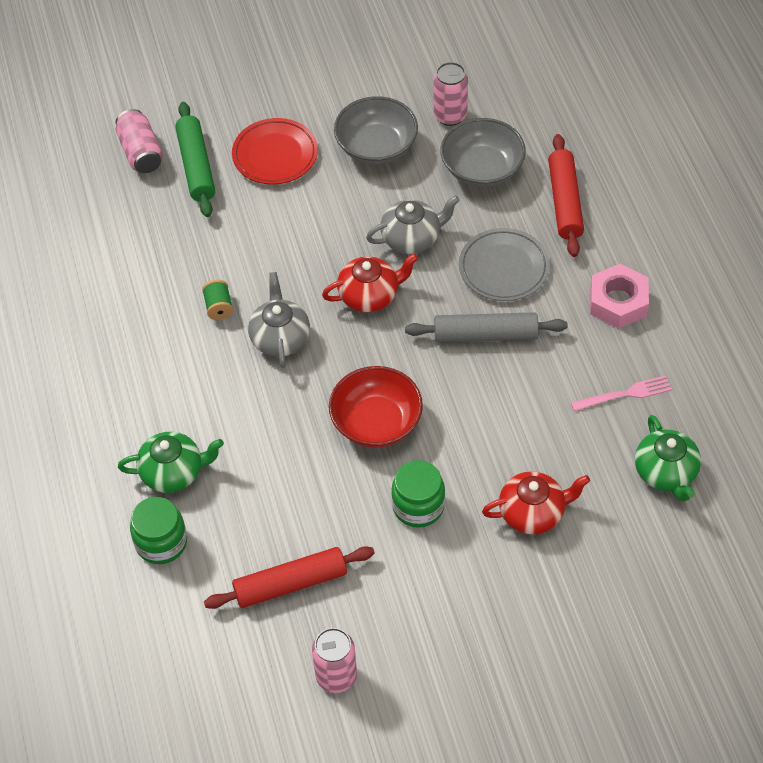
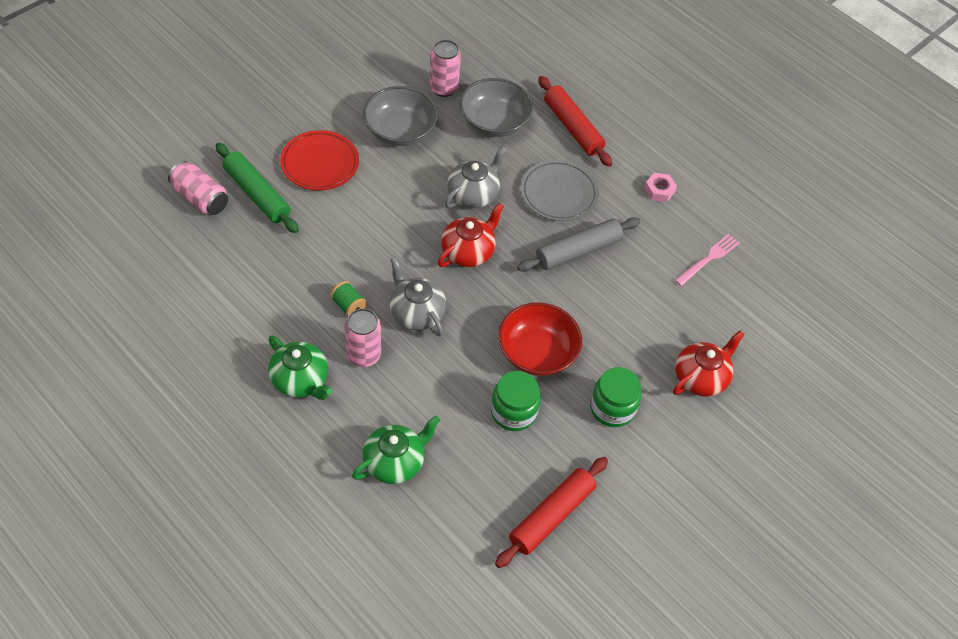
camera: 35 degrees left, 0 degrees up
green jar [130,497,187,564] -> green jar moved to [491,371,541,431]
pink can [312,628,357,693] -> pink can moved to [345,308,381,367]
pink nut [590,264,649,329] -> pink nut [644,173,677,202], size x0.57
green teapot [635,415,701,502] -> green teapot moved to [268,336,332,400]

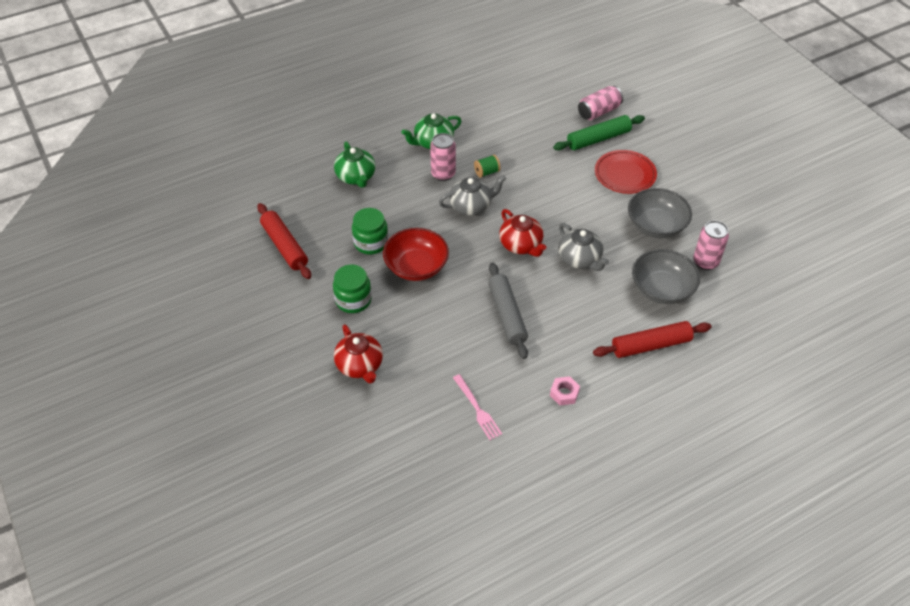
camera: 110 degrees right, 5 degrees down
grey plate [521,160,599,221] -> none

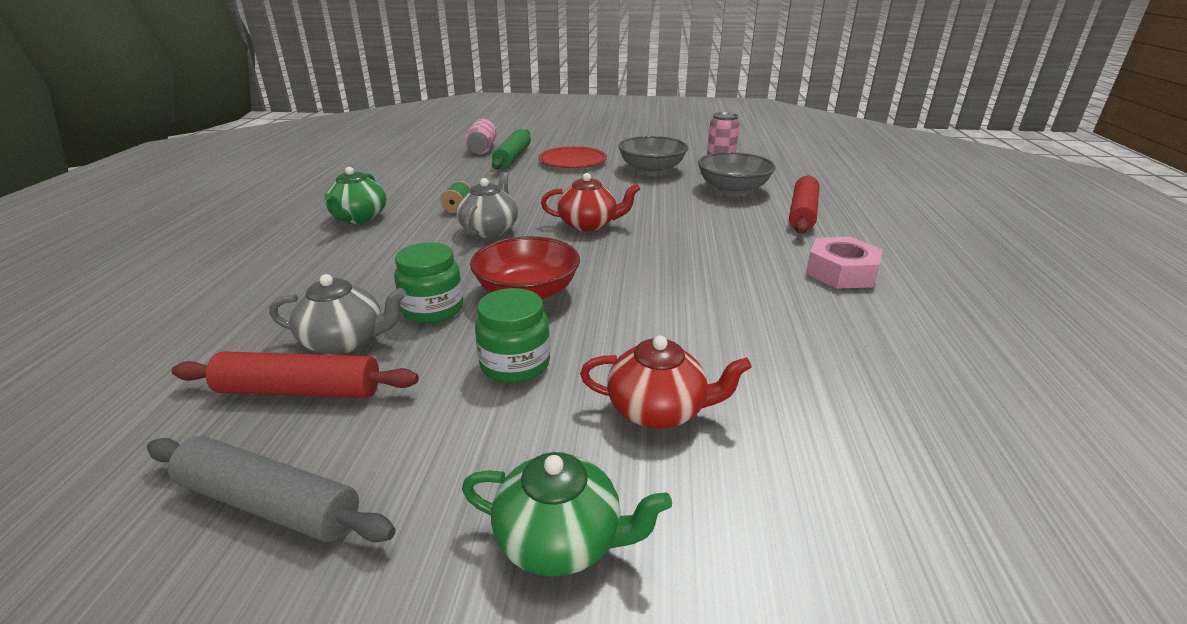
camera: 55 degrees left, 20 degrees down
green teapot [334,141,375,188] -> green teapot moved to [462,452,672,577]
pink can [430,133,456,181] -> none
pink fork [453,374,502,440] -> none
grey rolling pin [488,262,528,359] -> grey rolling pin moved to [147,436,396,543]
pink nut [550,376,580,406] -> pink nut [806,237,882,289], size x1.74
grey teapot [558,223,609,271] -> grey teapot moved to [270,274,406,355]

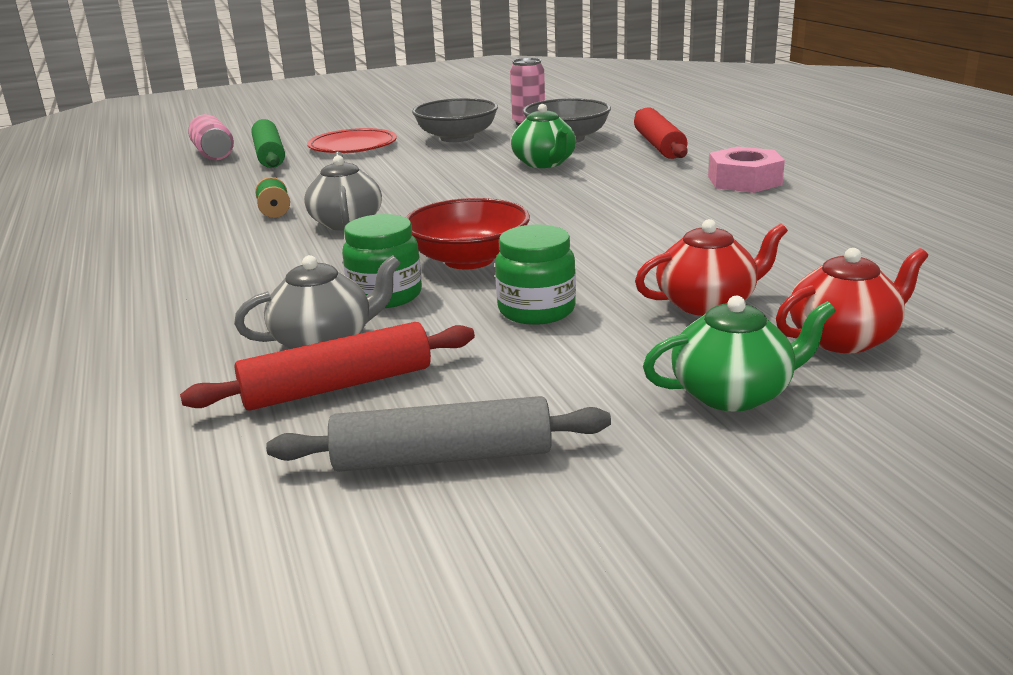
camera: 25 degrees left, 5 degrees down
green teapot [324,167,386,224] -> green teapot moved to [511,104,576,168]
red teapot [541,173,640,232] -> red teapot moved to [776,248,928,353]

